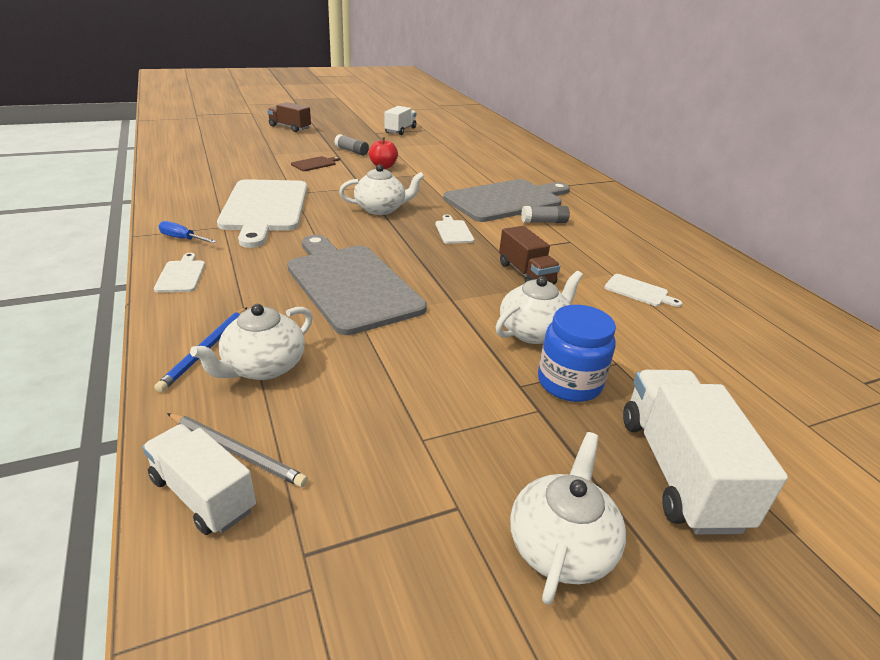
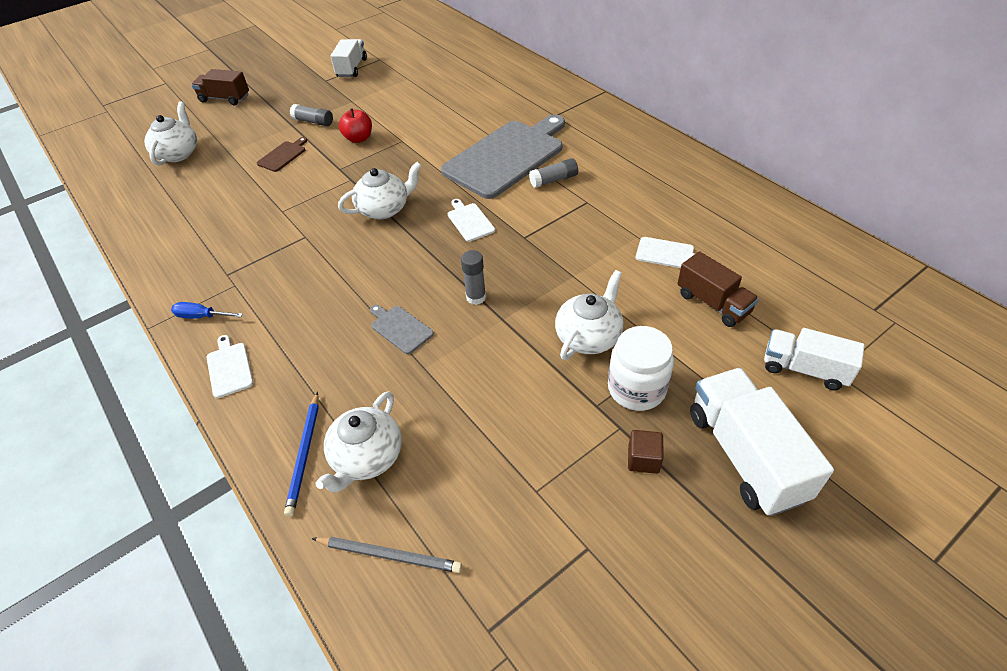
camera: 10 degrees left, 15 degrees up
white truck [142,424,256,535] -> white truck moved to [764,328,865,390]
white cutting board [217,179,307,248] -> none
grey cutting board [287,235,427,335] -> grey cutting board [370,305,434,354], size x0.40
brown truck [499,226,560,284] -> brown truck moved to [677,251,759,327]
white teapot [510,432,626,605] -> white teapot moved to [144,101,197,165]
blue jar [538,305,616,402] -> white jar [608,326,674,411]
none -> grey glue stick [461,250,486,305]
none -> brown cube [628,430,664,474]

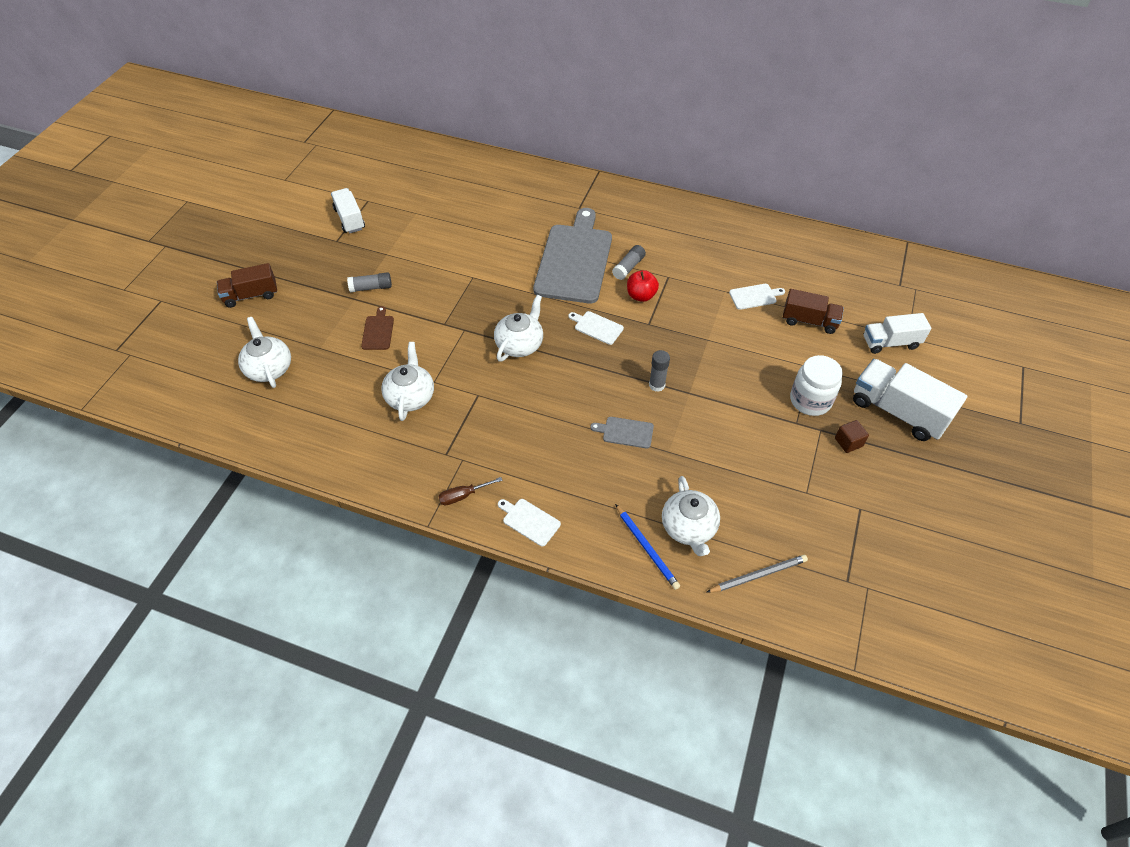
camera: 35 degrees left, 5 degrees up
blue screwdriver [171,302,243,319] -> brown screwdriver [438,477,503,505]
red apple [339,108,372,143] -> red apple moved to [627,270,659,302]
white teapot [555,270,624,360] -> white teapot moved to [381,342,434,421]

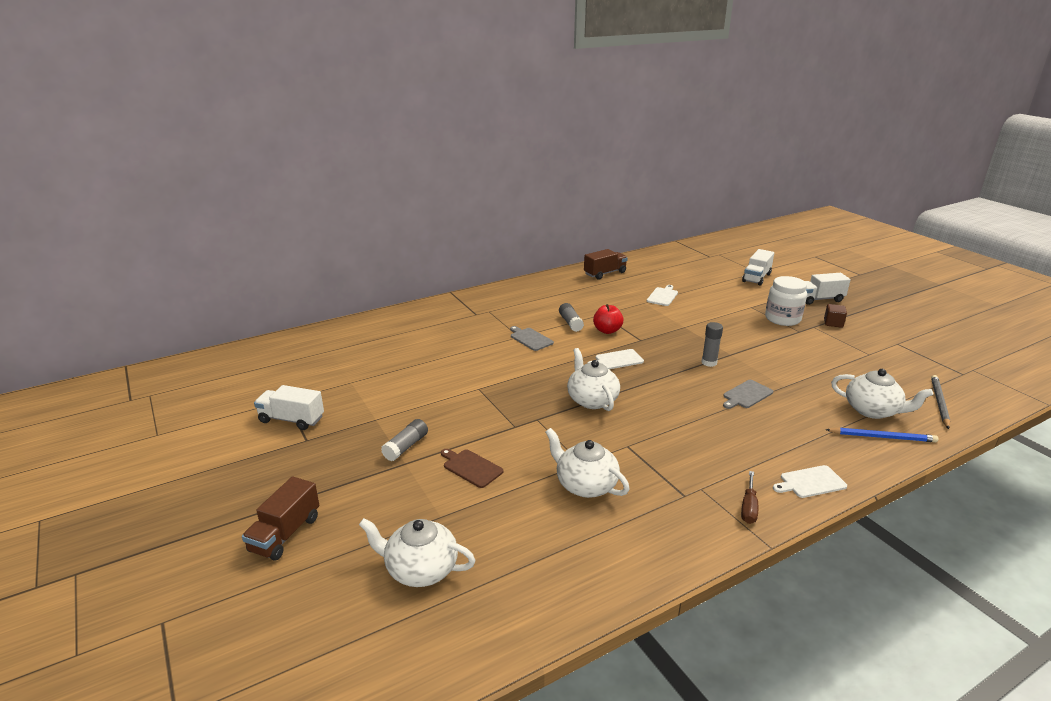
camera: 50 degrees left, 25 degrees down
grey cutting board [533,208,612,303] -> grey cutting board [510,326,554,351], size x0.40
brown truck [783,289,844,334] -> brown truck moved to [584,249,628,279]
white truck [853,359,967,441] -> white truck [805,273,851,305], size x0.64

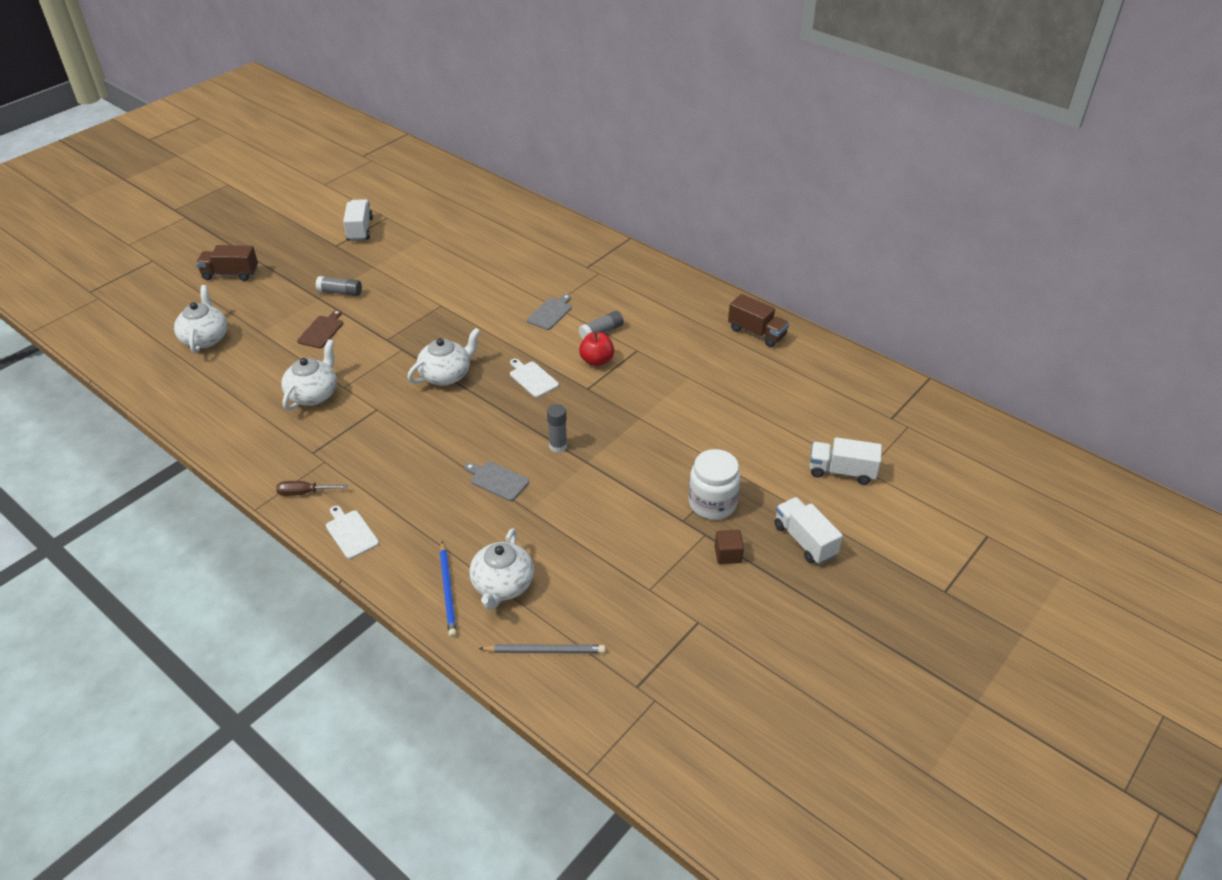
camera: 70 degrees right, 15 degrees up
white cutting board [647,285,678,306] -> none

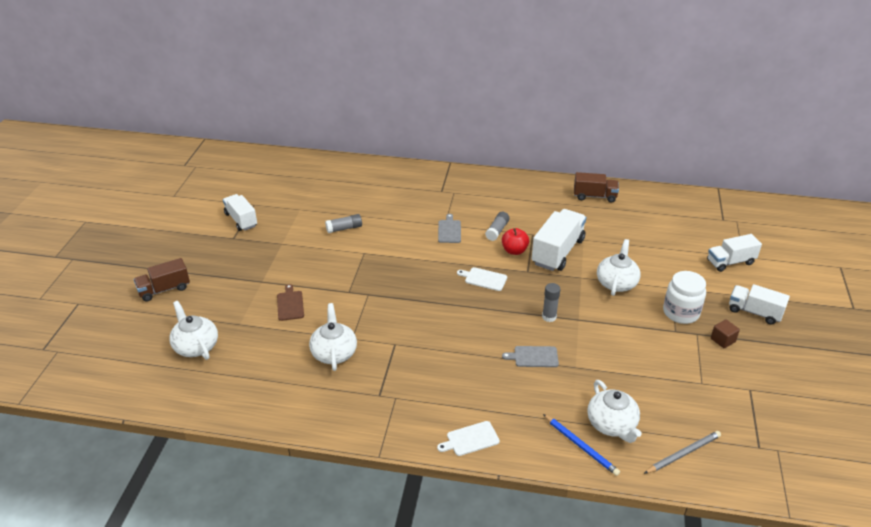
camera: 30 degrees left, 5 degrees down
brown screwdriver [276,481,347,496] -> none
grey glue stick [316,276,362,296] -> grey glue stick moved to [325,214,362,233]
white cutting board [326,506,379,559] -> white cutting board turned 45 degrees counterclockwise [437,421,500,456]
white teapot [407,328,481,385] -> white teapot moved to [597,239,641,296]
none -> white truck [532,209,587,271]

